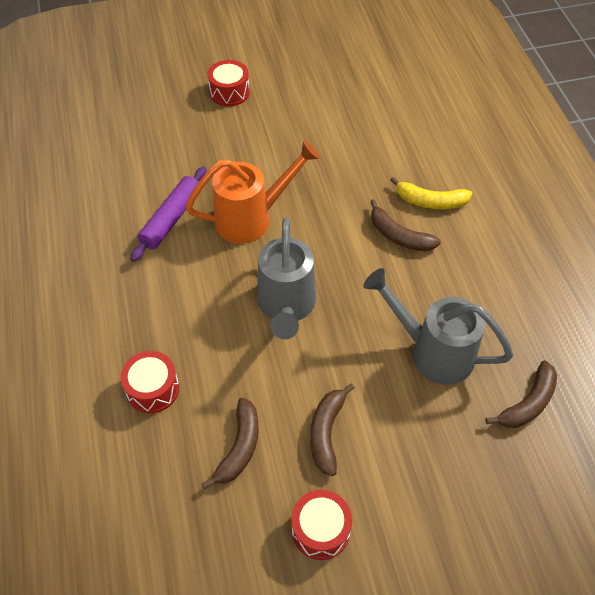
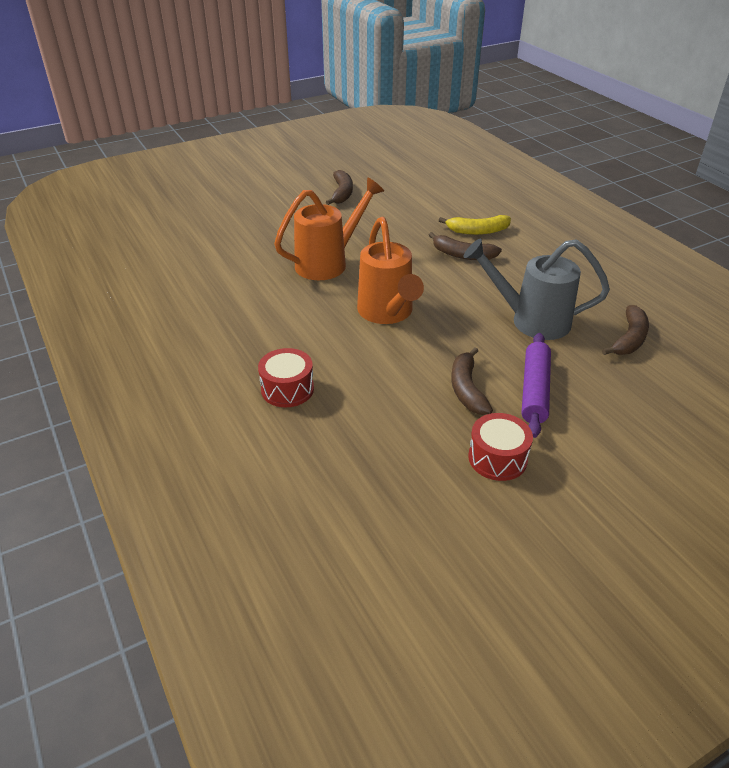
camera: 15 degrees left, 15 degrees down
purple rolling pin [130,166,207,262] -> purple rolling pin moved to [521,333,551,438]
brown banana [202,398,259,489] -> brown banana moved to [326,170,353,205]
red drum [207,60,250,106] -> none
grey watering can [257,217,316,340] -> orange watering can [357,217,424,324]

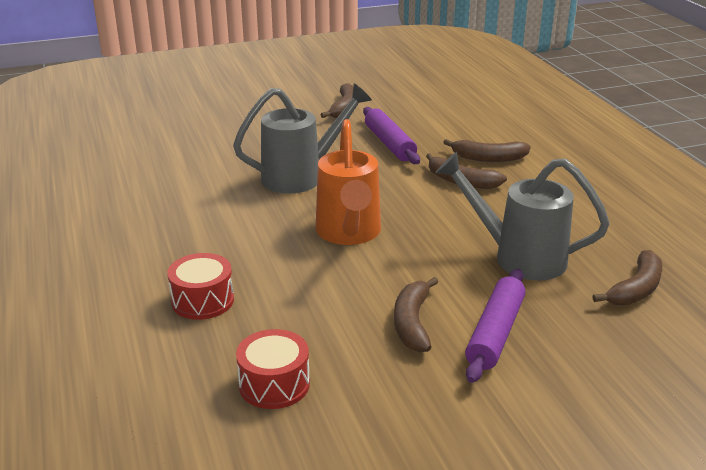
camera: 10 degrees right, 10 degrees down
orange watering can [274,177,384,280] -> grey watering can [233,83,372,194]
yellow banana [439,215,511,235] -> brown banana [443,139,531,162]
red drum [468,413,533,481] -> red drum moved to [236,329,310,409]
none -> purple rolling pin [363,107,420,164]

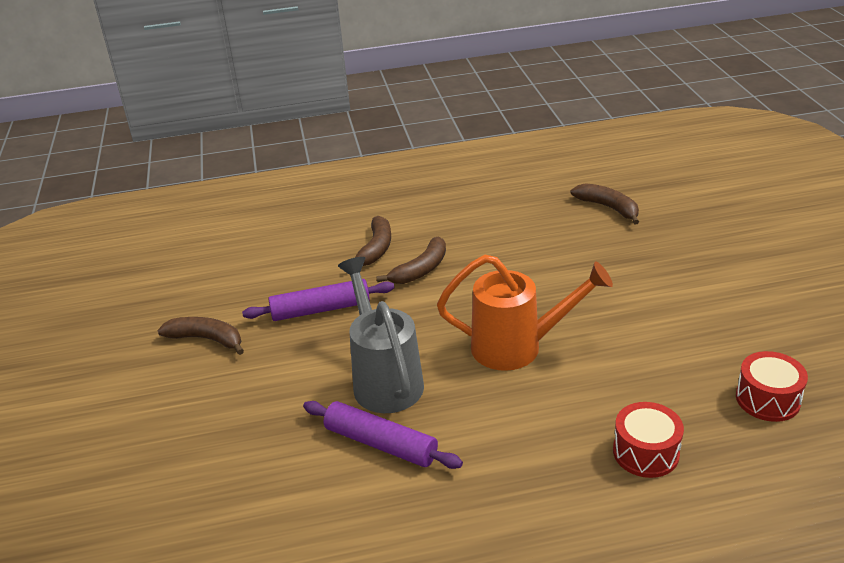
camera: 80 degrees left, 5 degrees up
brown banana [394,277,438,352] -> none
grey watering can [436,152,610,280] -> none
purple rolling pin [465,269,526,383] -> purple rolling pin moved to [303,401,463,469]

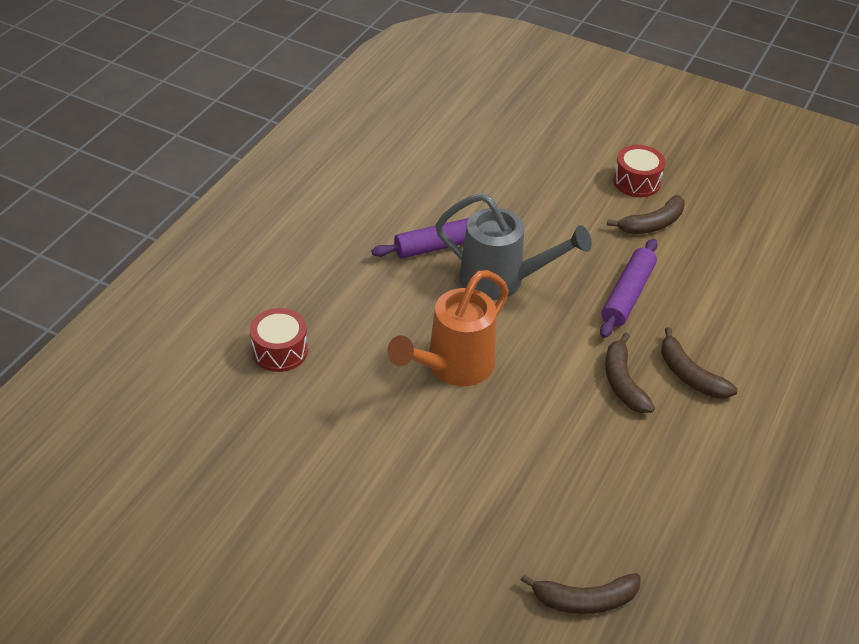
camera: 125 degrees right, 10 degrees up
red drum [736,351,808,422] -> red drum moved to [613,145,666,197]

